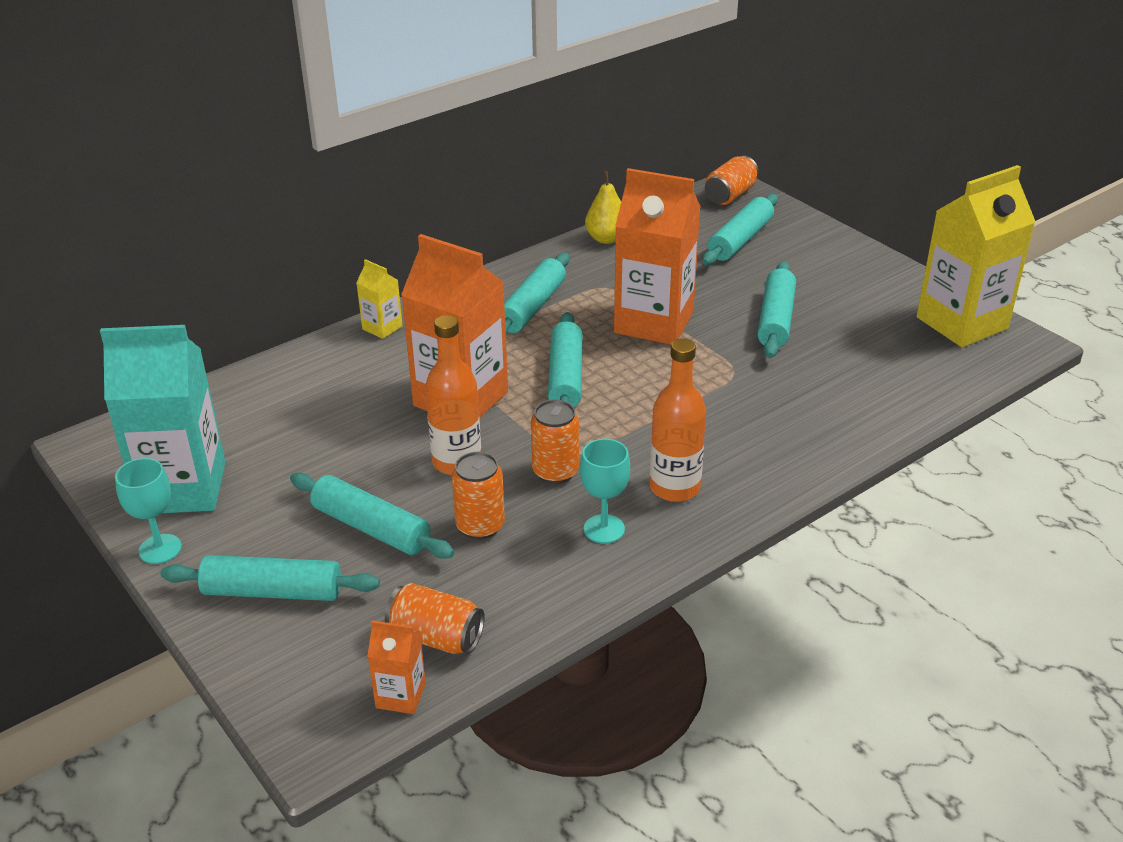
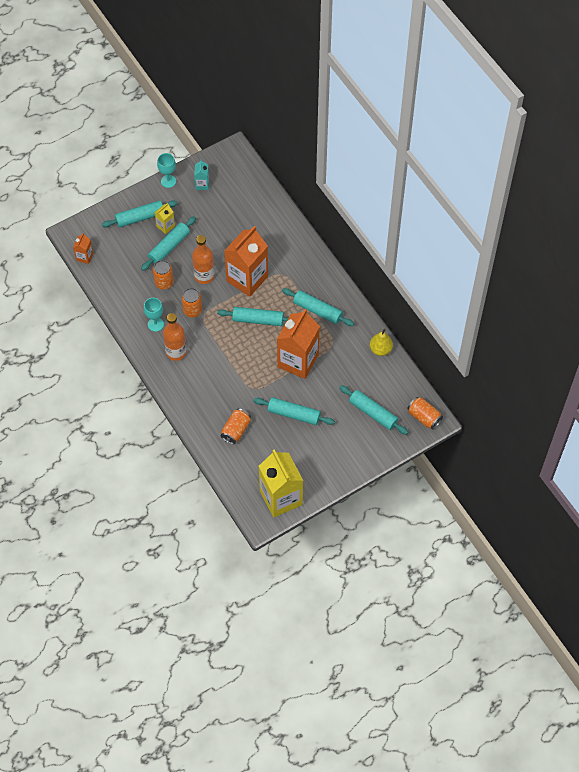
camera: 95 degrees right, 25 degrees up
turquoise carton [100,325,226,513] -> turquoise carton [194,159,209,190], size x0.45
turquoise rolling pin [161,555,380,601] -> turquoise rolling pin turned 60 degrees clockwise [102,200,178,227]
yellow carton [356,259,403,339] -> yellow carton moved to [154,203,175,234]
orange can [385,583,485,654] -> orange can moved to [221,408,251,444]

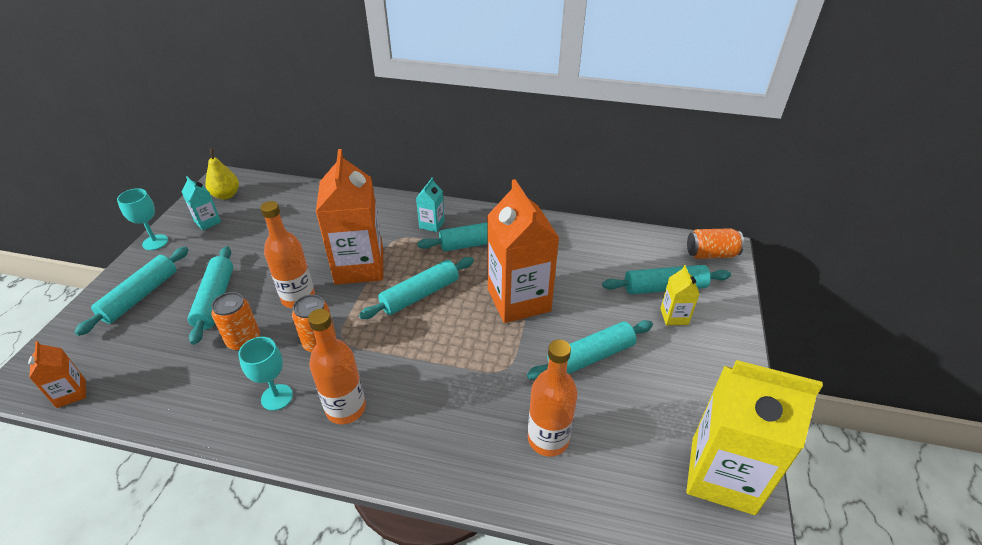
camera: 45 degrees left, 20 degrees down
yellow carton [154,203,175,234] -> yellow carton moved to [660,265,700,325]
orange can [221,408,251,444] -> orange bottle [528,340,578,457]
yellow pear [370,329,393,356] -> yellow pear moved to [205,149,239,200]
none -> turquoise carton [416,177,445,232]

